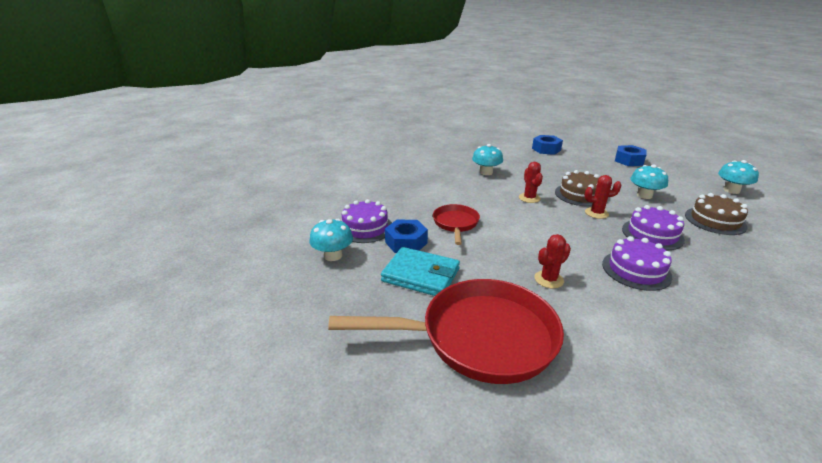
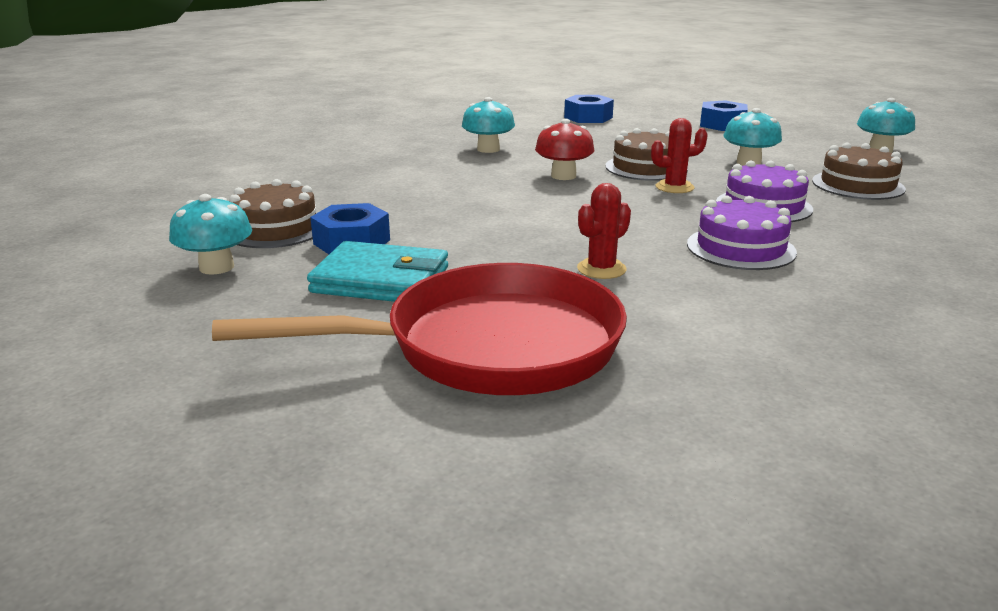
camera: 10 degrees left, 5 degrees down
purple cake [342,199,392,243] -> brown cake [229,179,316,248]
red pan [433,204,480,245] -> none
red cactus [519,162,543,203] -> red mushroom [535,119,594,180]

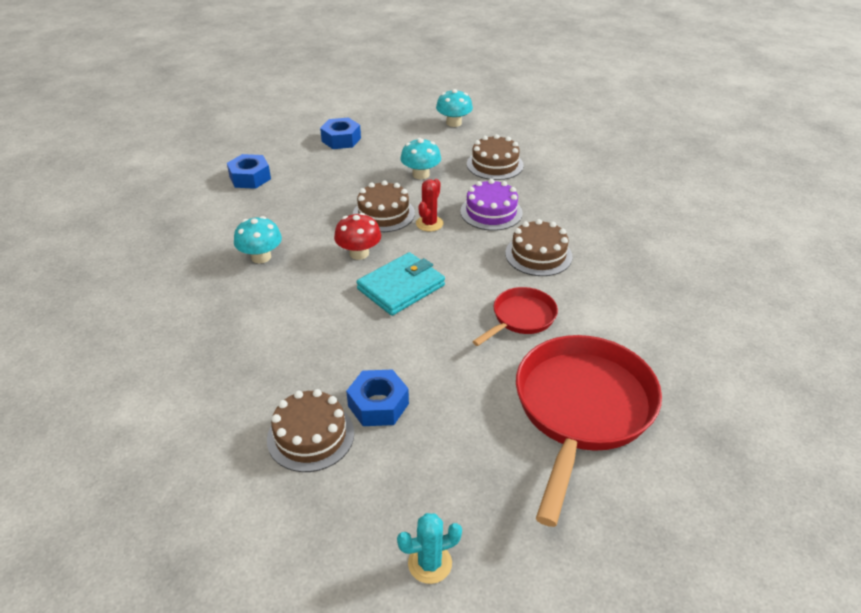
camera: 55 degrees left, 15 degrees up
turquoise mushroom [169,194,252,275] -> none
turquoise wallet [307,241,448,302] -> turquoise wallet moved to [356,252,445,316]
red cactus [577,183,631,279] -> red pan [472,287,558,346]
purple cake [687,196,797,270] -> brown cake [505,219,572,276]
none -> turquoise cactus [397,513,462,584]

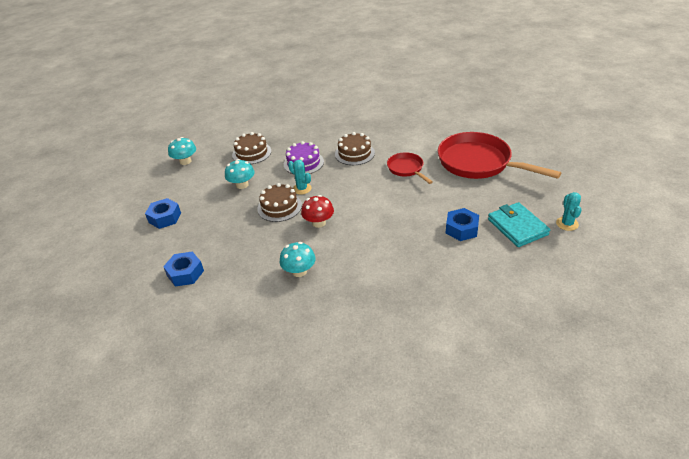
camera: 70 degrees left, 0 degrees up
brown cake [267,389,354,472] -> none
turquoise wallet [356,252,445,316] -> turquoise wallet moved to [488,202,550,247]
red cactus [416,179,443,232] -> turquoise cactus [288,160,312,195]

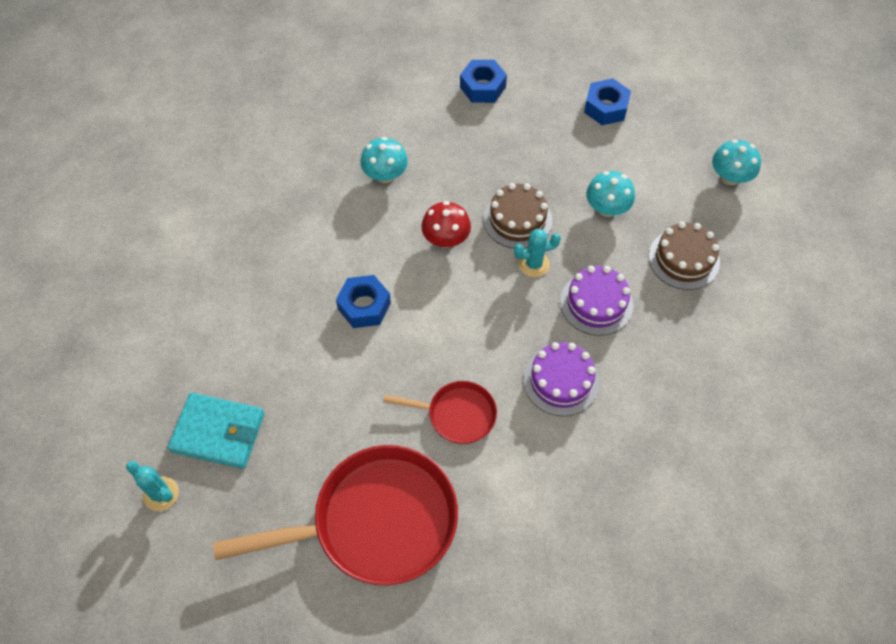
camera: 125 degrees right, 20 degrees up
brown cake [335,132,375,165] -> purple cake [523,342,599,416]
blue nut [445,208,479,241] -> blue nut moved to [336,275,391,328]

